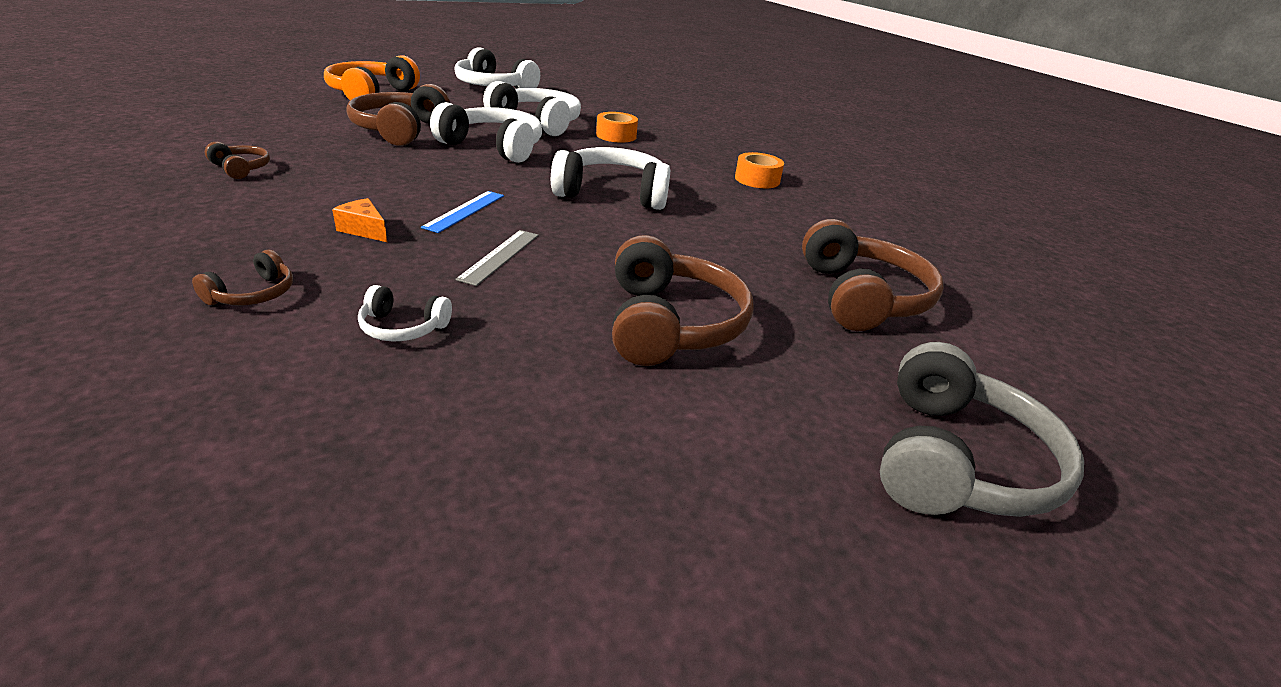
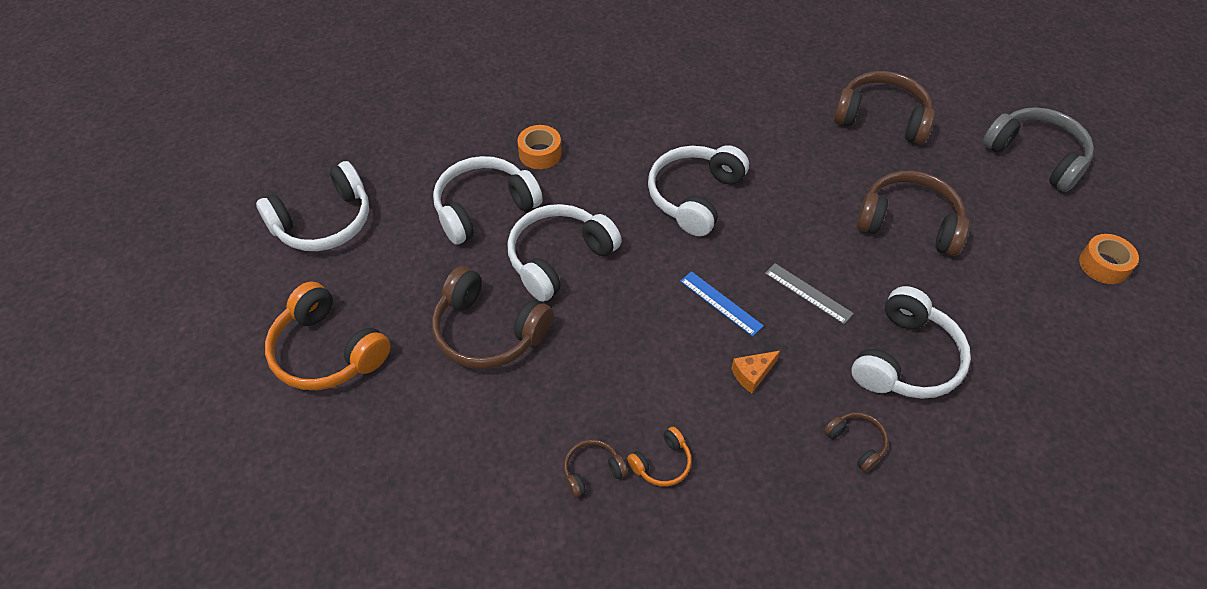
camera: 65 degrees left, 20 degrees up
white headphones [358,285,452,342] -> white headphones [852,286,971,399], size x2.06
orange tape [735,152,784,188] -> orange tape moved to [1079,234,1139,284]
none -> orange headphones [627,427,692,487]

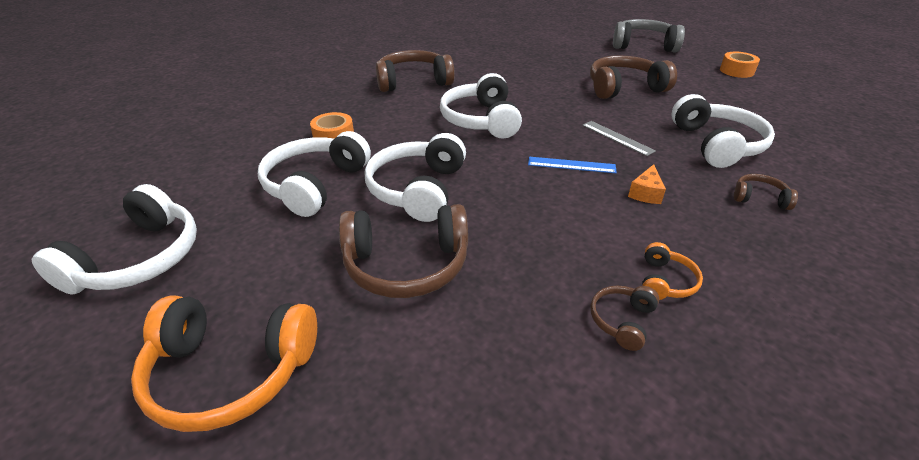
camera: 35 degrees left, 15 degrees down
grey ruler [765,263,854,324] -> grey ruler turned 45 degrees clockwise [582,121,656,156]
brown headphones [834,71,935,145] -> brown headphones moved to [376,50,455,92]

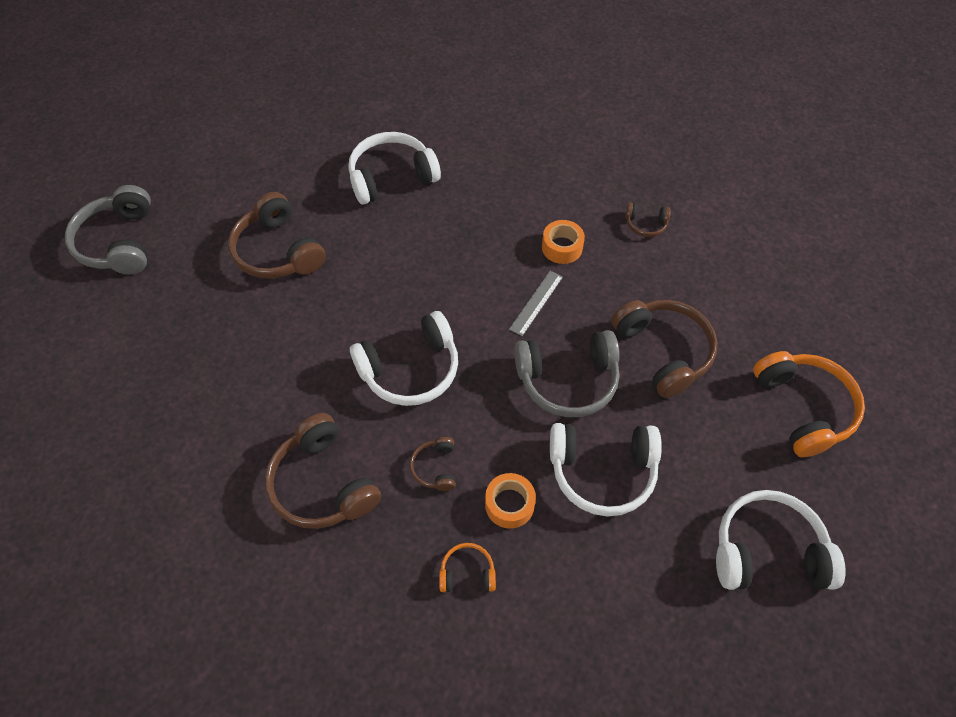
camera: 110 degrees left, 20 degrees up
white headphones [365,133,466,222] -> grey headphones [514,330,619,417]
blue ruler [528,157,617,173] -> none
grey ruler [582,121,656,156] -> grey ruler moved to [509,271,563,336]
orange cheese [628,164,666,204] -> none
orange headphones [642,242,703,300] -> orange headphones moved to [439,543,496,592]
orange tape [720,52,760,78] -> orange tape moved to [542,220,585,264]
brown headphones [734,174,798,210] -> brown headphones moved to [410,437,456,491]

